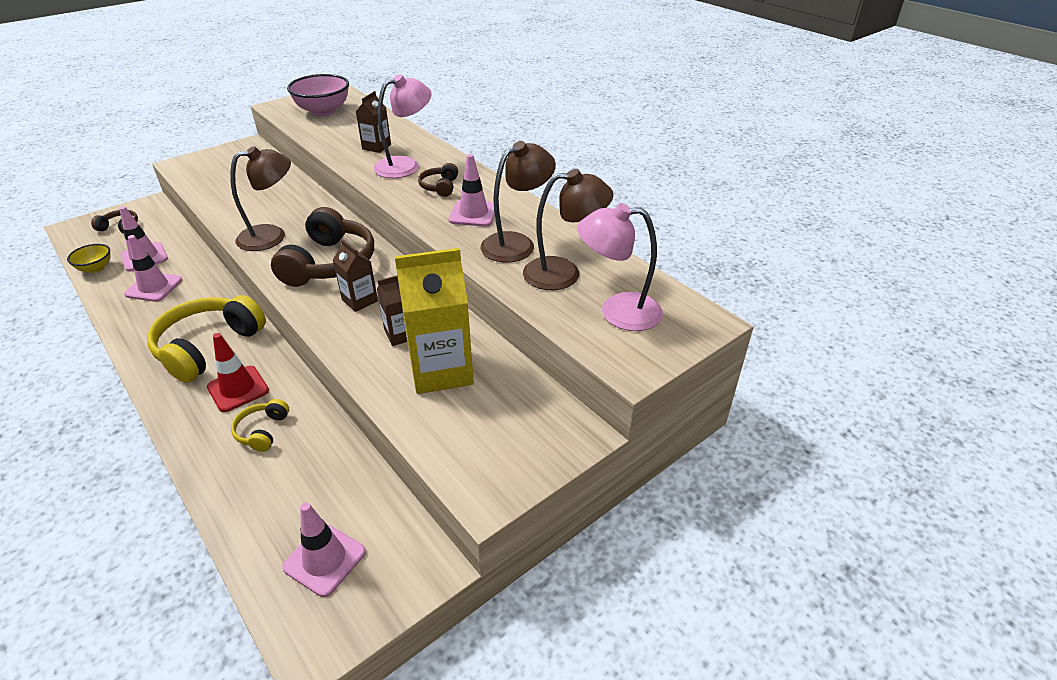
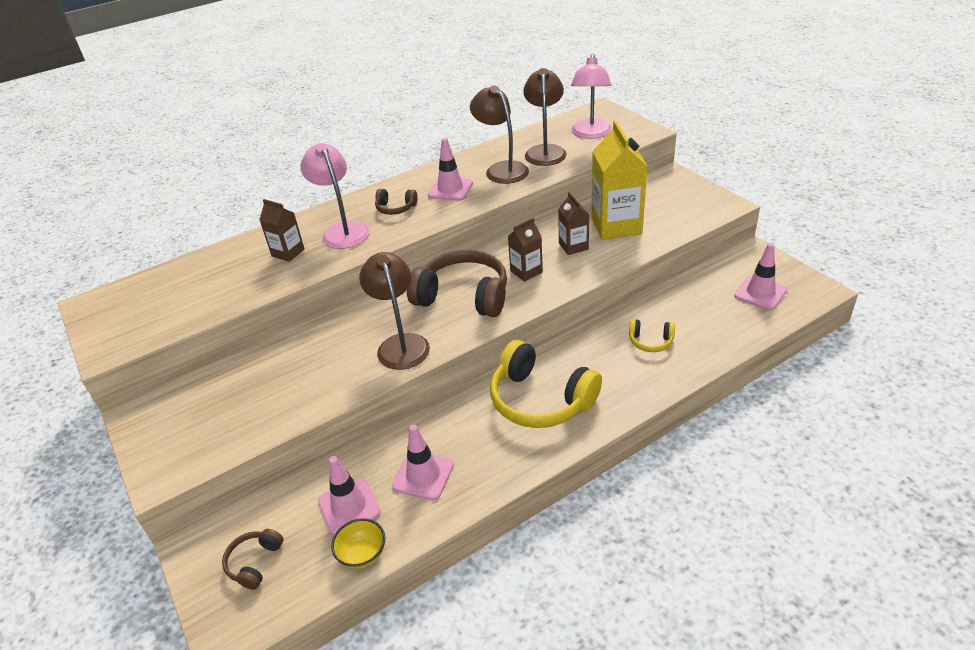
camera: 80 degrees left, 0 degrees up
red traffic cone [207,333,269,412] -> none
pink bowl [287,74,349,117] -> none

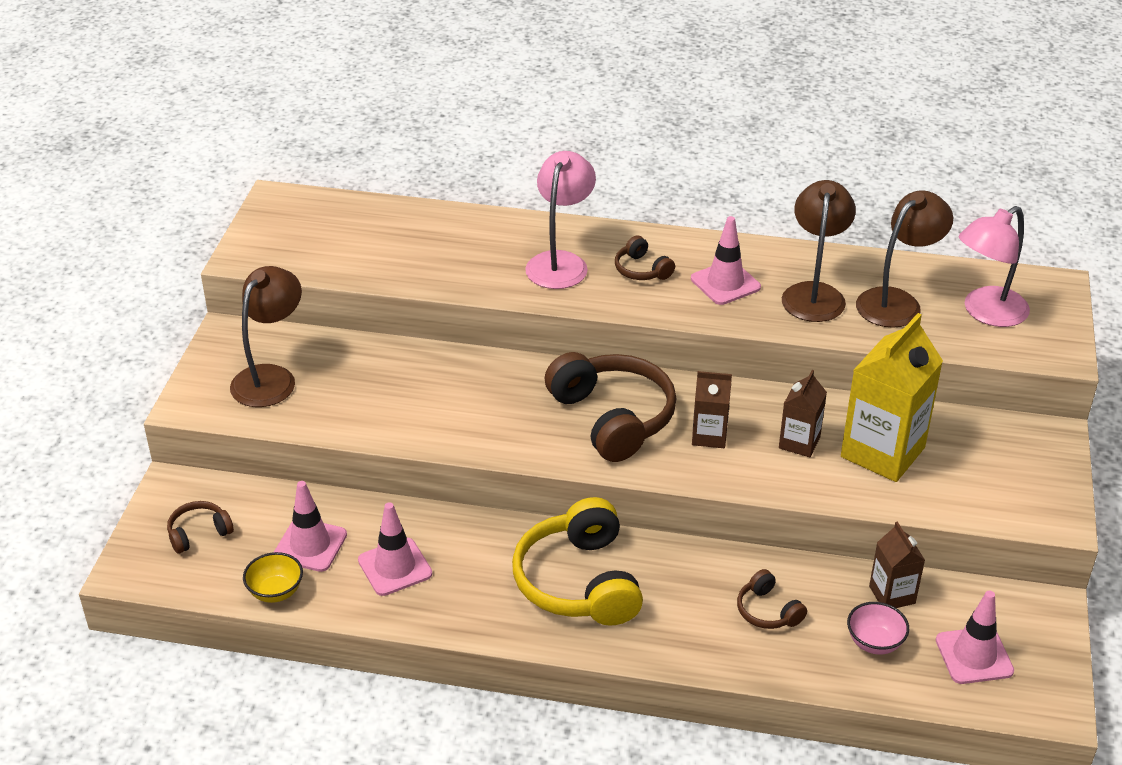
camera: 40 degrees right, 0 degrees up
brown carton [259,199,305,262] -> brown carton moved to [869,522,925,608]
brown lamp [359,252,430,370] -> brown lamp moved to [230,266,302,407]
yellow headphones [629,319,675,352] -> brown headphones [737,569,807,629]
none -> pink bowl [847,602,909,655]

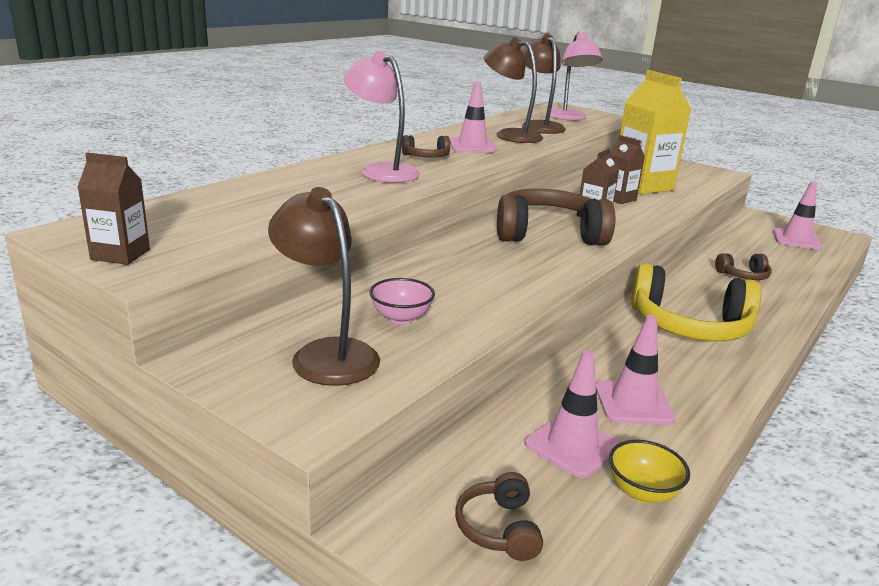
camera: 65 degrees left, 15 degrees down
pink bowl [847,602,909,655] -> pink bowl moved to [369,278,435,324]
brown carton [869,522,925,608] -> brown carton moved to [77,153,150,265]

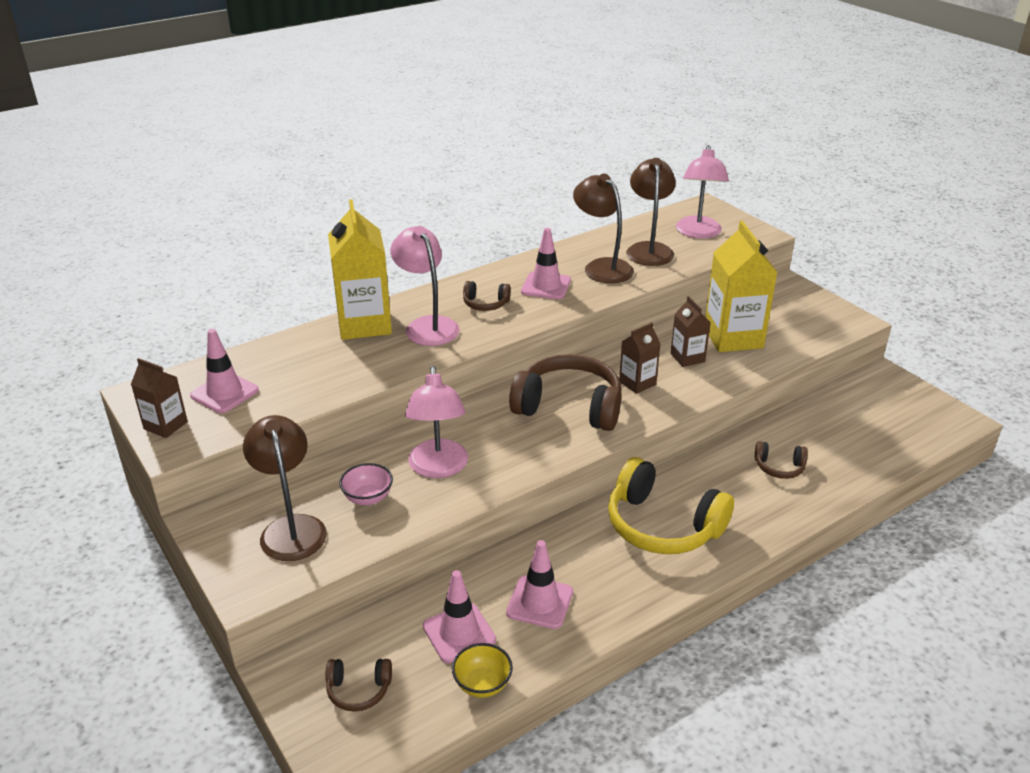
camera: 20 degrees right, 10 degrees up
brown headphones [455,472,543,561] -> brown headphones turned 105 degrees counterclockwise [325,659,392,712]
pink traffic cone [773,181,822,250] -> pink traffic cone moved to [190,329,259,413]
none -> yellow carton [328,199,392,340]
none -> pink lamp [405,366,468,478]

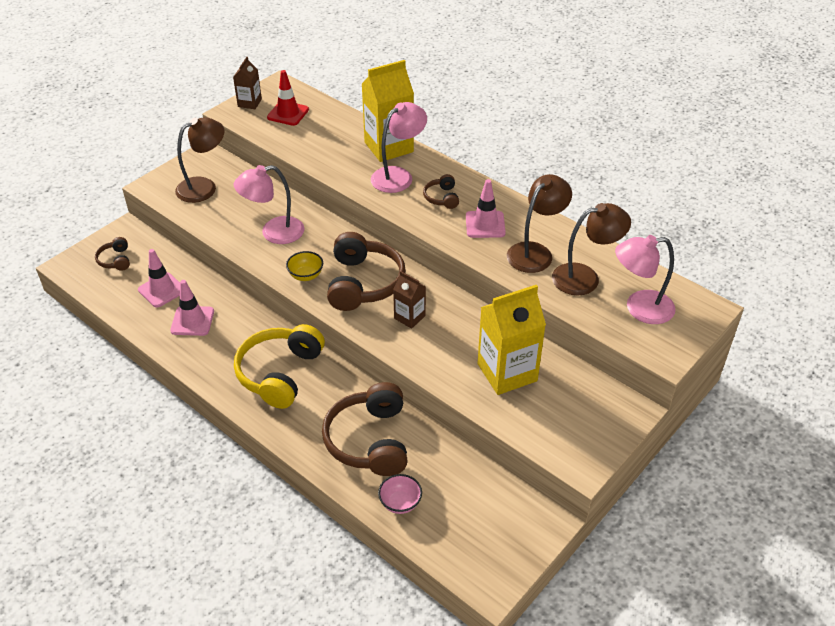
camera: 75 degrees right, 10 degrees up
pink traffic cone [190,329,259,413] -> red traffic cone [267,70,309,126]
pink bowl [339,463,393,505] -> pink bowl moved to [378,474,422,514]
yellow bowl [452,643,513,698] -> yellow bowl moved to [286,251,323,281]
brown carton [671,296,711,367] -> none
brown headphones [755,441,808,479] -> brown headphones [322,382,408,476], size x2.11

